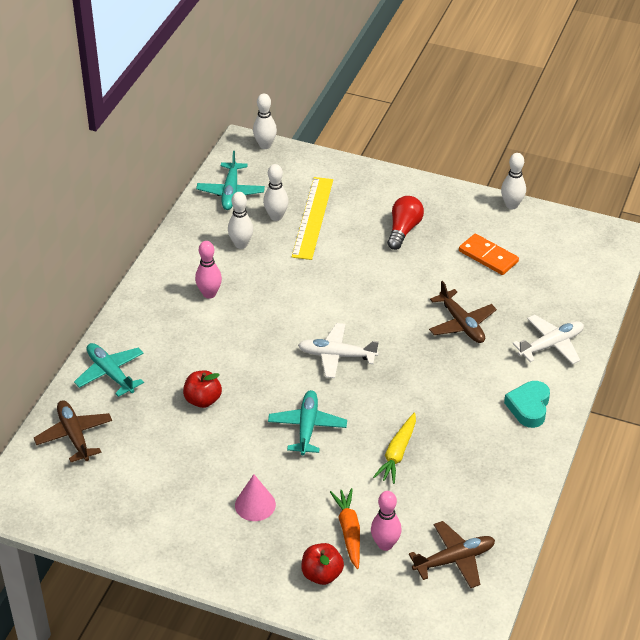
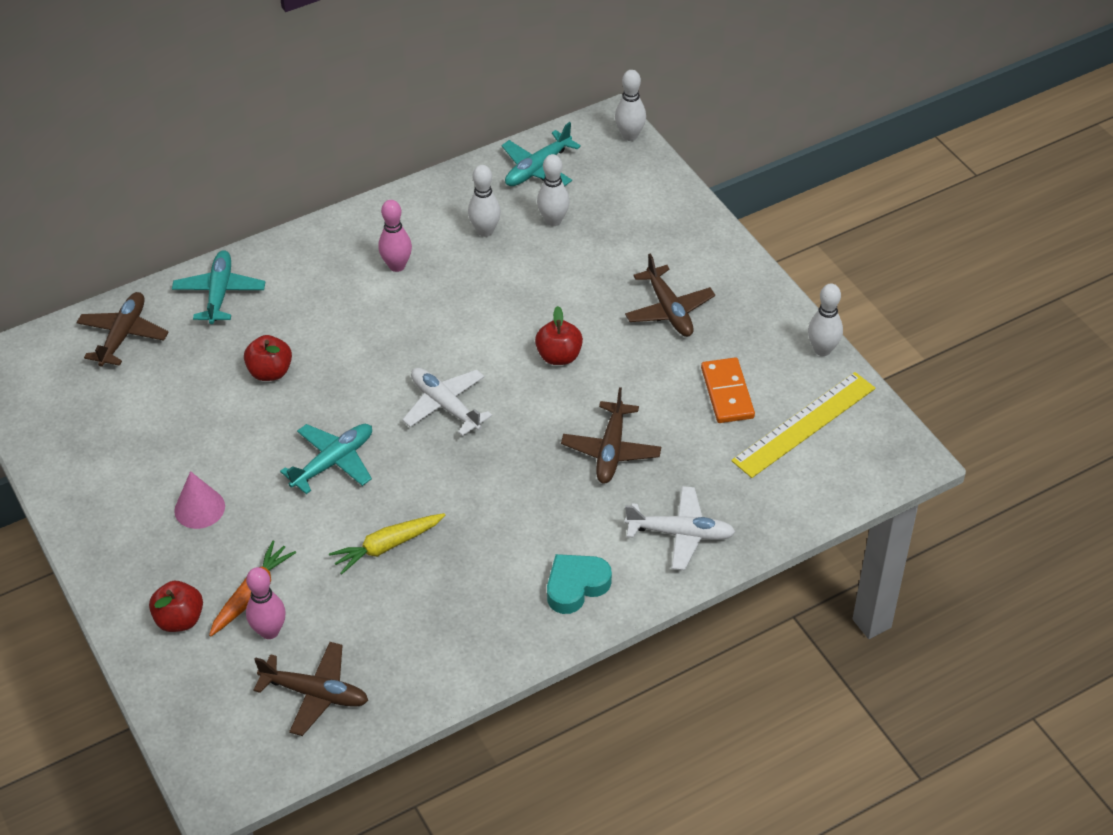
camera: 40 degrees right, 5 degrees up
yellow ruler [292,177,333,260] -> yellow ruler moved to [731,372,875,478]
red light bulb [387,196,424,250] -> brown plane [625,254,715,337]
none -> red apple [535,306,583,365]

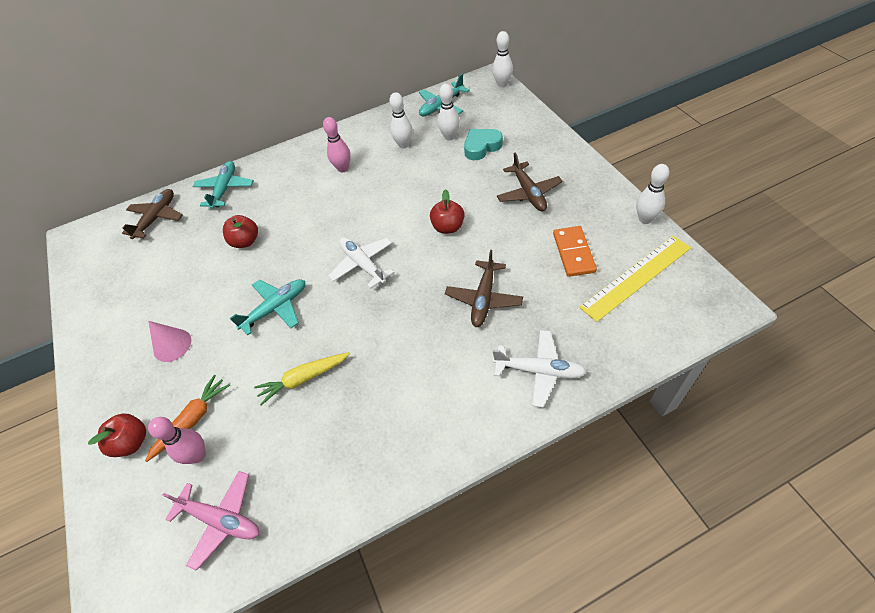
camera: 10 degrees right, 5 degrees up
brown plane [254,642,368,736] -> pink plane [163,471,259,571]
turquoise heart [547,554,612,614] -> turquoise heart moved to [464,129,503,160]

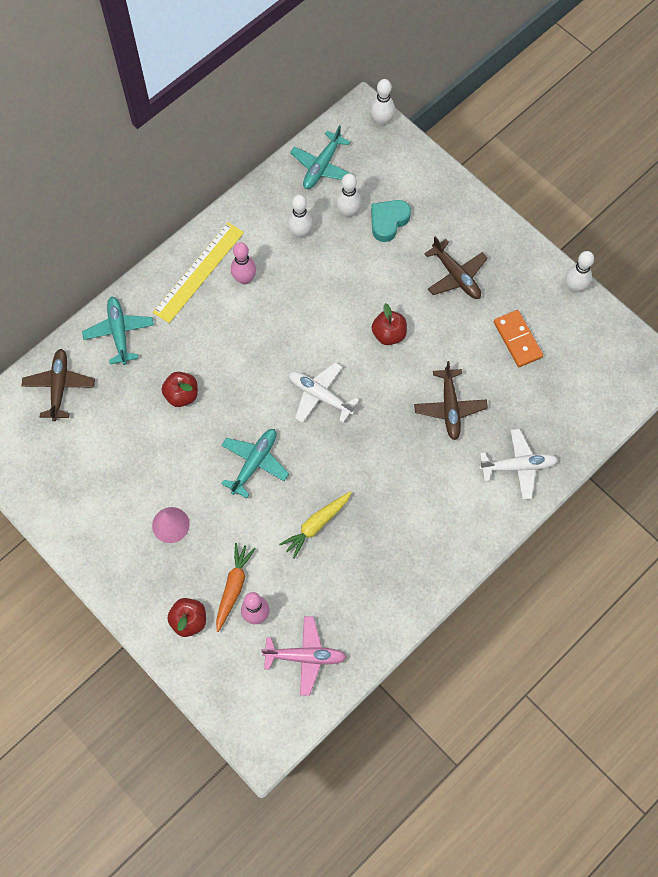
camera: 25 degrees left, 15 degrees up
yellow ruler [579,236,691,322] -> yellow ruler moved to [153,222,244,323]

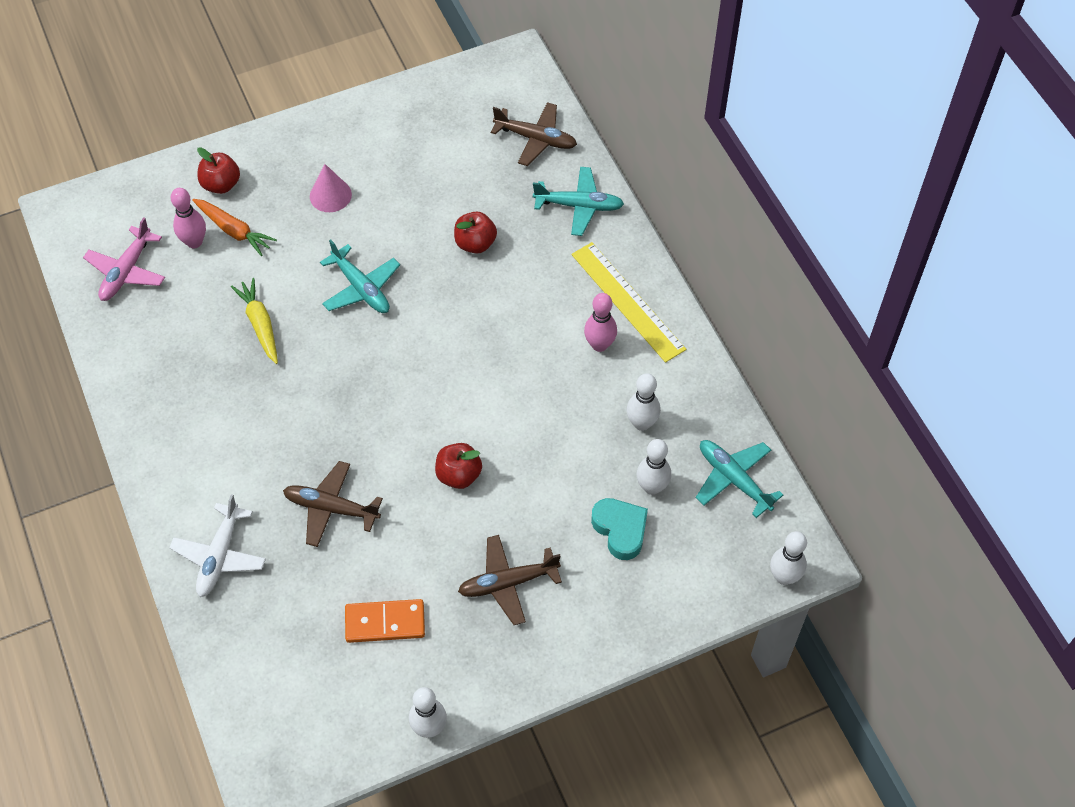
camera: 110 degrees right, 10 degrees down
white plane [289,362,359,423] -> none

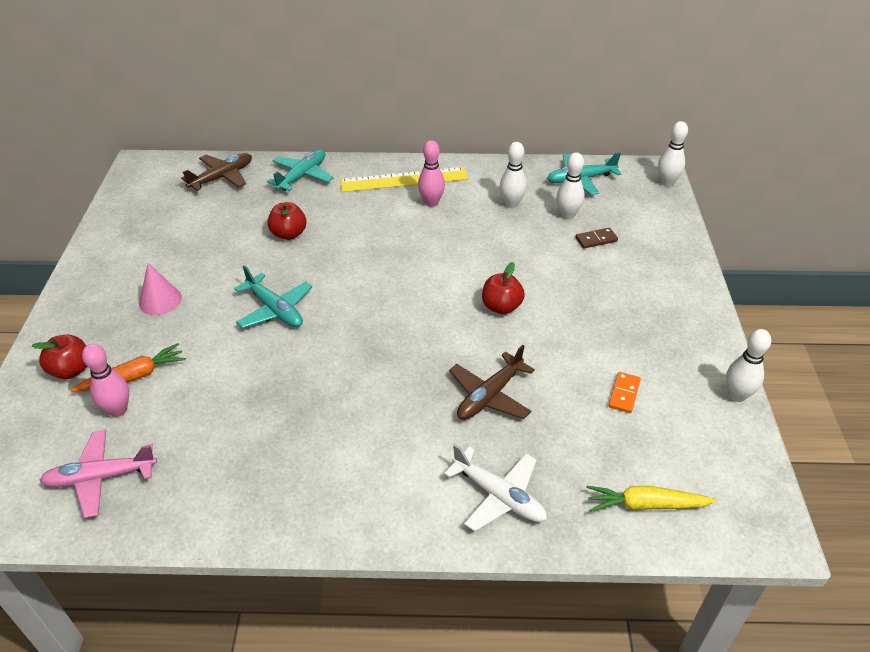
camera: 65 degrees left, 15 degrees down
pink plane [83,217,165,301] -> pink plane turned 120 degrees clockwise [39,430,157,518]
yellow carrot [231,278,278,364] -> yellow carrot moved to [586,486,717,512]
turquoise plane [320,239,400,313] -> turquoise plane turned 60 degrees clockwise [234,265,312,328]
orange domino [345,599,425,643] -> orange domino [608,372,641,413], size x0.63
brown plane [458,535,562,625] -> none
turquoise heart [591,498,648,560] -> brown domino [575,228,618,249]

